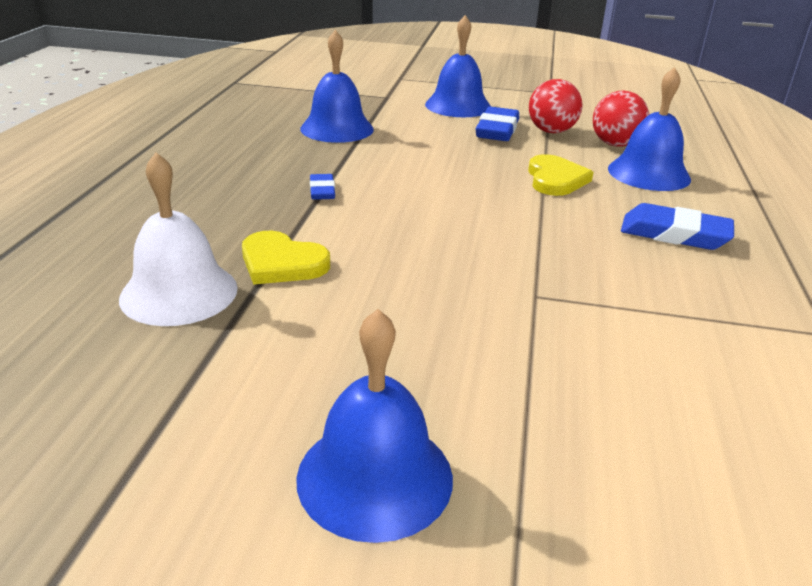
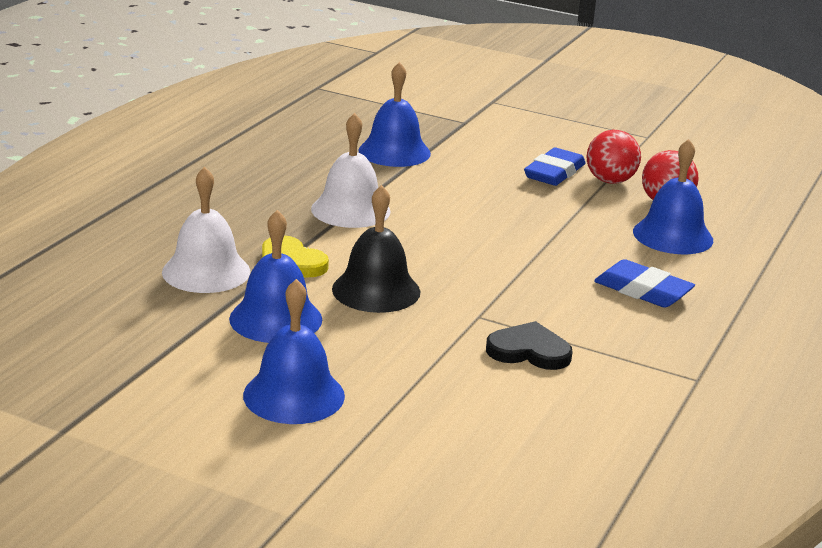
camera: 15 degrees right, 5 degrees down
blue eraser [310,174,335,200] -> white bell [311,113,391,228]
blue bell [425,15,491,117] -> blue bell moved to [229,210,322,343]
yellow heart [528,154,594,196] -> none
none -> black bell [332,185,421,313]
none -> black heart [486,321,573,370]

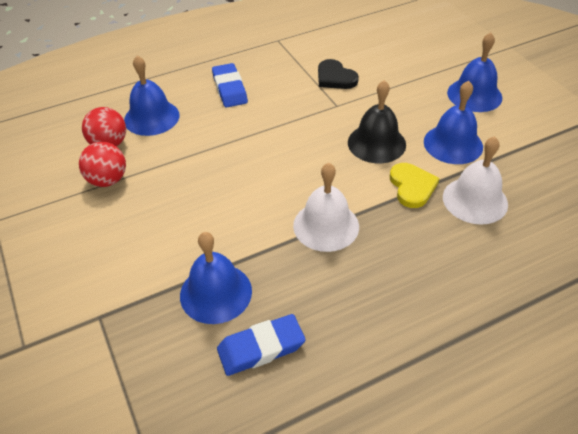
camera: 140 degrees left, 20 degrees up
blue eraser [524,148,585,186] -> blue eraser moved to [217,314,306,376]

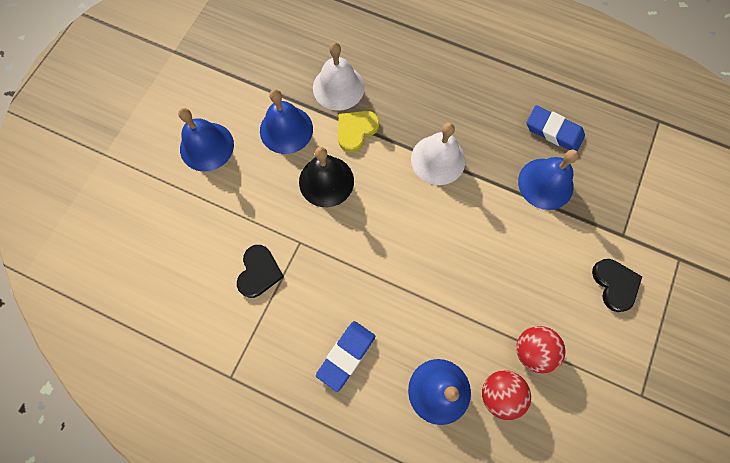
camera: 130 degrees left, 25 degrees up
none -> black heart [592,259,642,312]

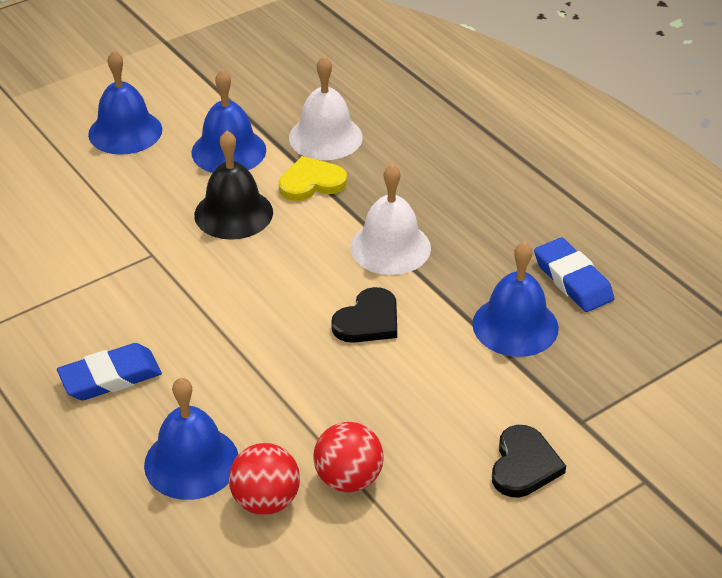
camera: 30 degrees right, 30 degrees down
black heart [237,245,284,298] -> black heart moved to [331,287,397,343]

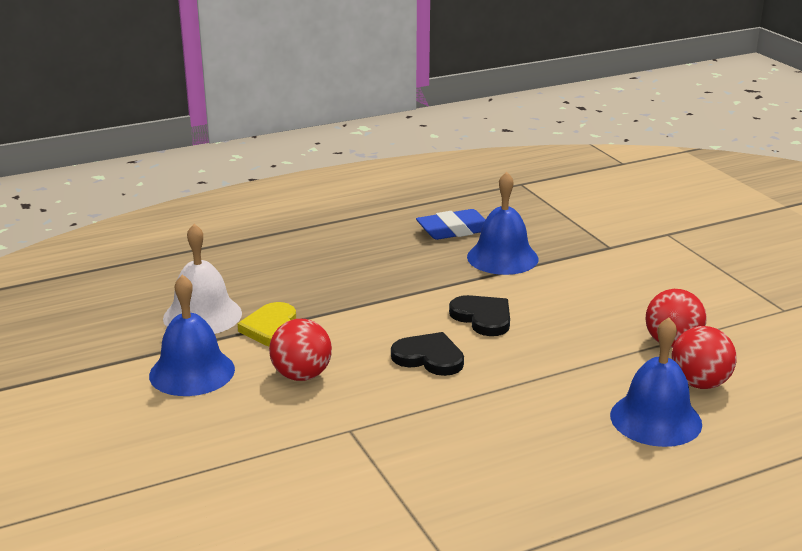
camera: 80 degrees left, 15 degrees down
blue eraser [57,343,162,400] -> none
blue bell [88,51,162,155] -> none
black bell [194,131,273,240] -> red ball [269,319,332,381]
white bell [350,164,431,275] -> none
black heart [492,425,566,498] -> black heart moved to [391,332,464,376]

